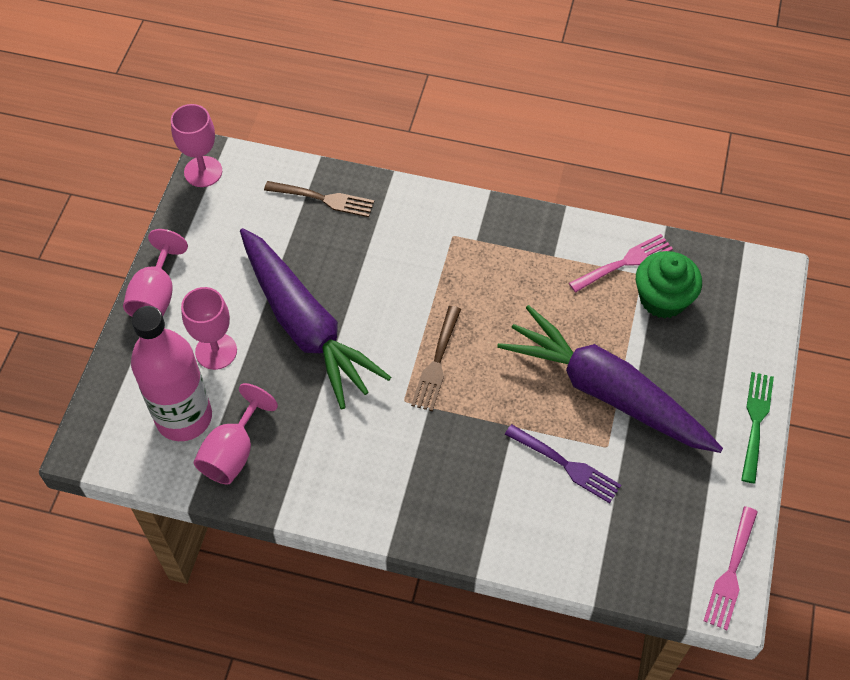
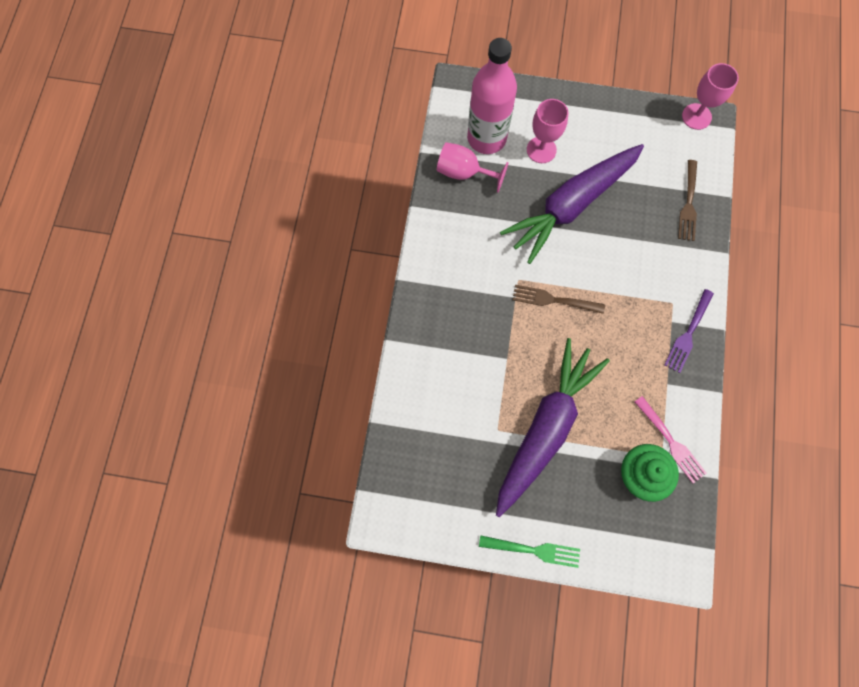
camera: 85 degrees right, 15 degrees up
pink goblet [123,229,188,317] -> none
purple fork [505,424,621,503] -> purple fork moved to [664,289,714,373]
pink fork [704,506,758,630] -> none

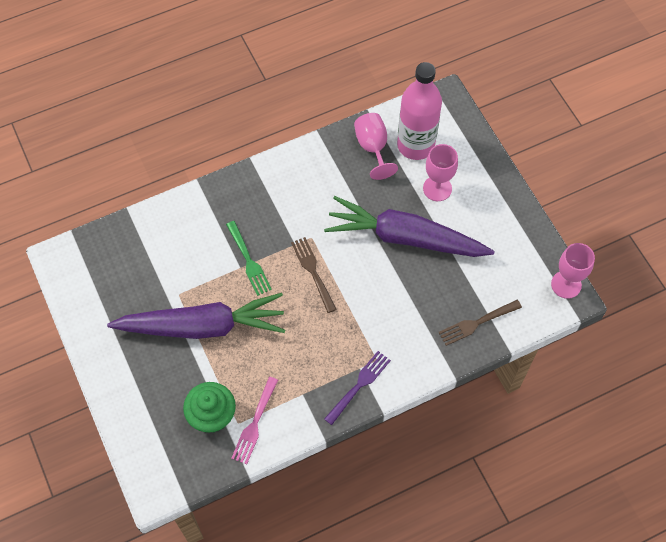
camera: 55 degrees right, 10 degrees down
green fork [479,535,580,568] -> green fork moved to [226,221,272,296]
purple fork [664,289,714,373] -> purple fork turned 135 degrees clockwise [324,351,391,425]

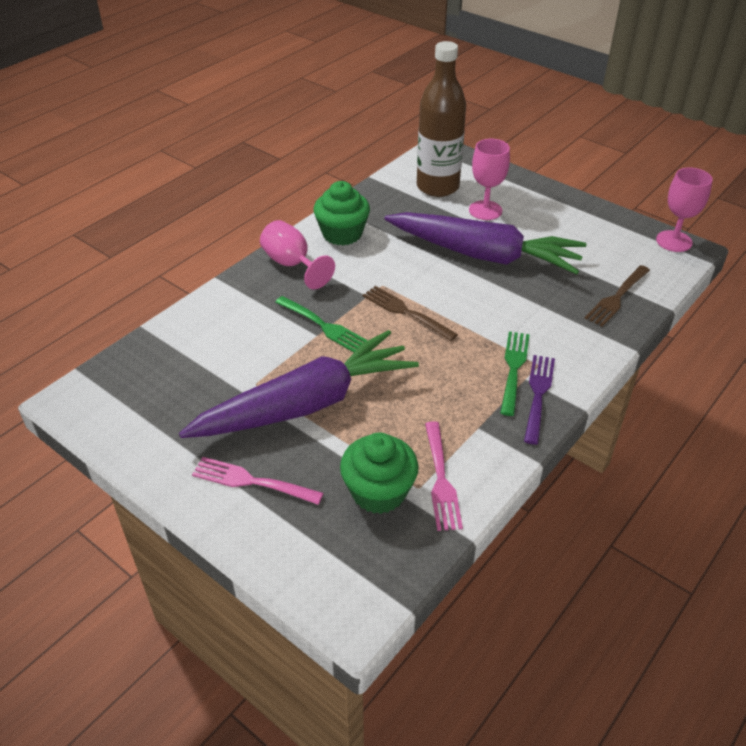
camera: 25 degrees left, 20 degrees down
purple carrot [324,196,495,257] -> purple carrot turned 150 degrees counterclockwise [384,212,587,275]
pink goblet [354,113,398,180] -> pink goblet moved to [260,220,335,289]
pink bottle [397,62,442,160] -> brown bottle [417,41,466,197]
none -> pink fork [192,457,324,505]
none -> green cupcake [313,181,370,245]
none -> green fork [500,331,530,416]

